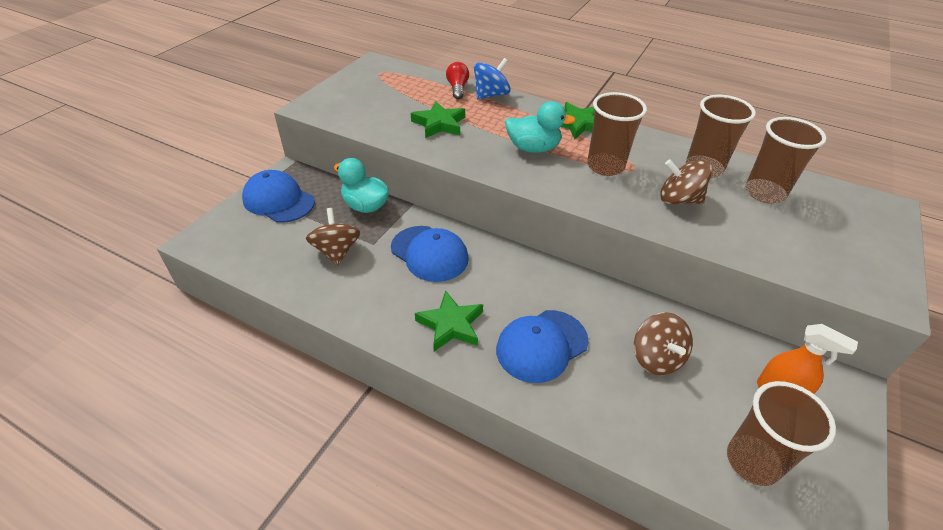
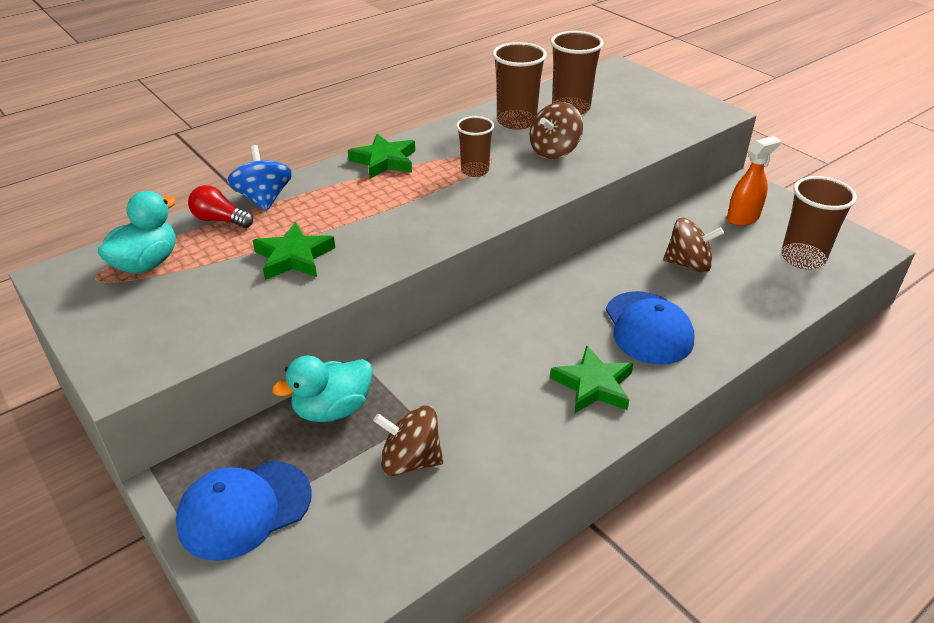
camera: 65 degrees left, 5 degrees down
blue cap [391,226,469,282] -> none
turquoise duck [505,101,576,153] -> turquoise duck moved to [98,191,176,274]
brown cup [587,92,647,176] -> brown cup [456,116,494,177], size x0.65

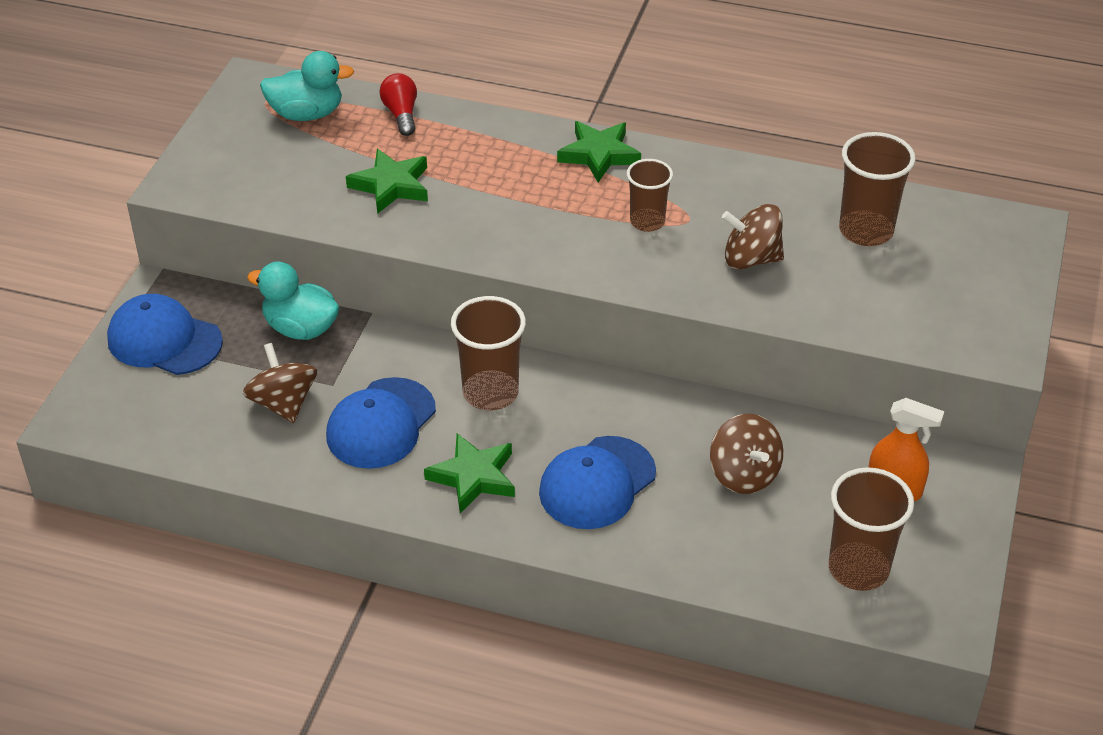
camera: 55 degrees right, 5 degrees up
blue spinning top [227,145,292,211] -> none
brown cup [492,42,547,130] -> brown cup moved to [451,296,526,410]
none -> blue cap [326,377,436,469]

